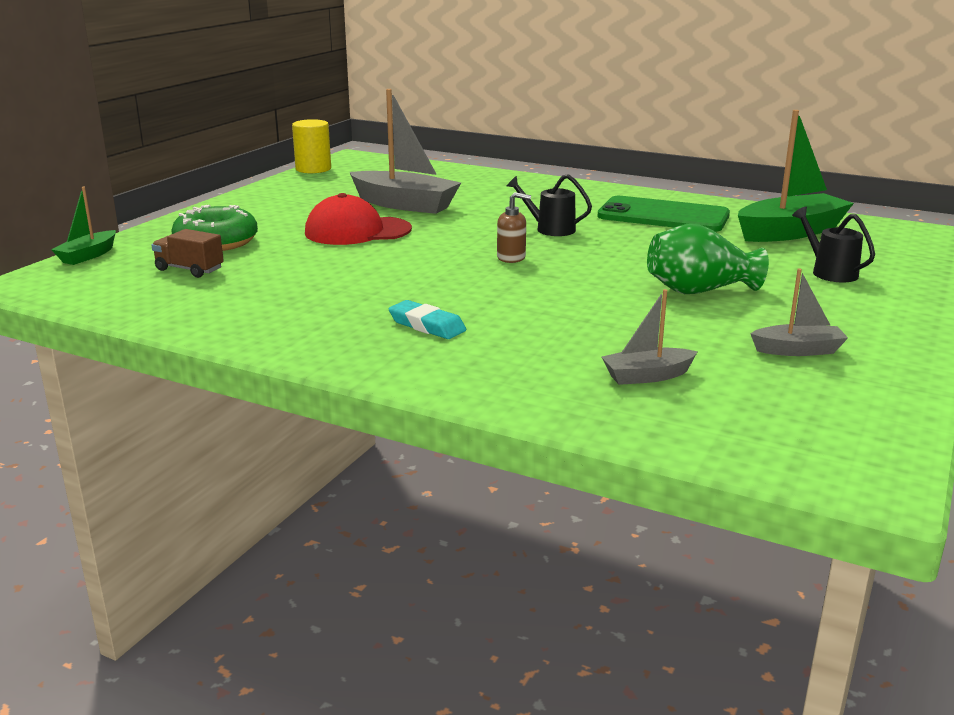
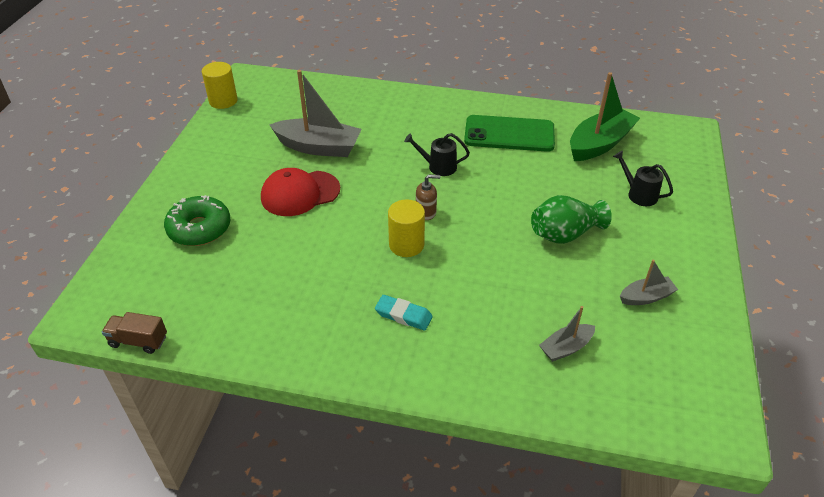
camera: 15 degrees left, 20 degrees up
green boat [51,187,116,265] -> none
brown truck [151,229,224,278] -> brown truck moved to [102,312,167,354]
none -> yellow cylinder [388,199,425,257]

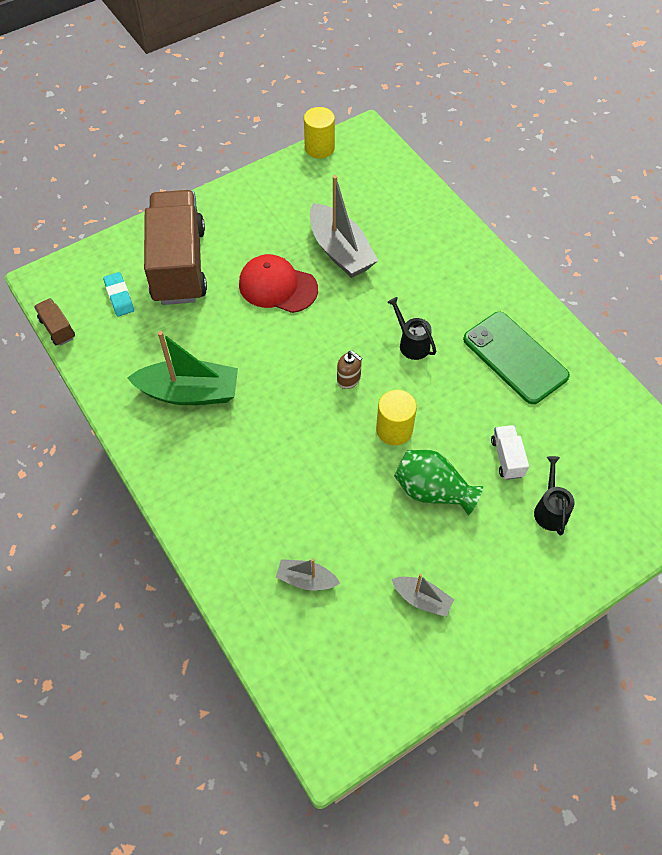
camera: 45 degrees right, 15 degrees up
green donut [164,195,231,246] -> brown truck [144,190,207,305]
turquoise eraser [375,295,433,330] -> turquoise eraser moved to [103,272,134,316]
yellow cylinder [388,199,425,257] -> yellow cylinder moved to [376,390,417,445]
green boat [570,72,640,161] -> green boat moved to [127,331,238,405]
none -> white truck [491,425,529,480]

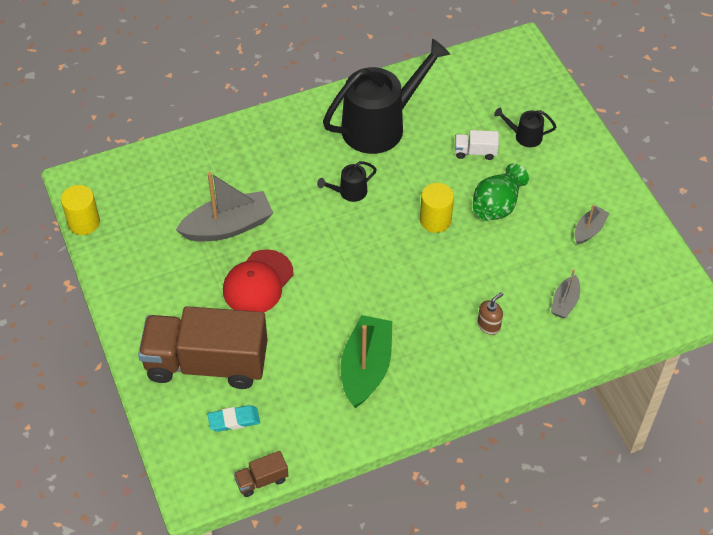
camera: 80 degrees left, 5 degrees down
brown soap dispenser [337,351,362,389] -> brown soap dispenser moved to [477,292,504,335]
green phone [463,312,570,404] -> black watering can [323,39,450,154]

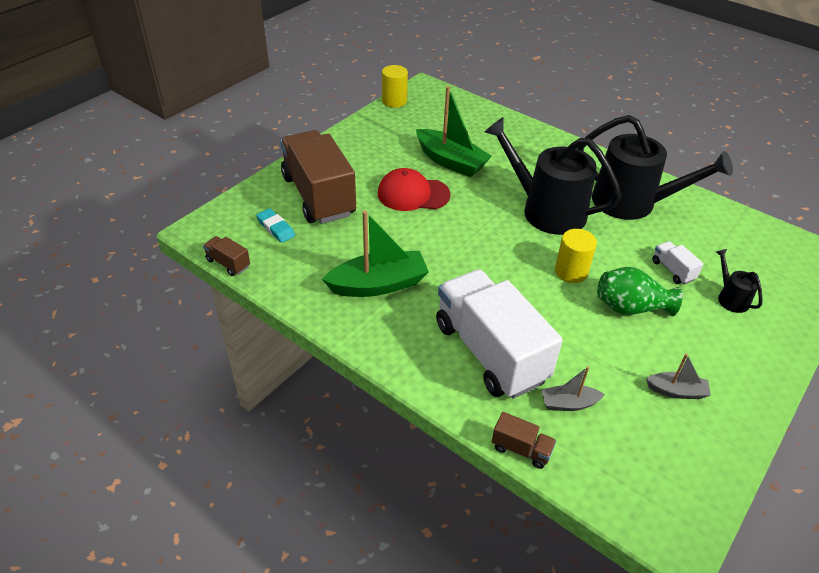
camera: 60 degrees right, 10 degrees down
grey boat [176,172,273,242] -> green boat [416,86,492,177]
black watering can [317,161,377,202] -> black watering can [484,117,621,235], size x2.32
brown soap dispenser [477,292,504,335] -> white truck [436,269,563,399]
none -> brown truck [492,412,556,469]

